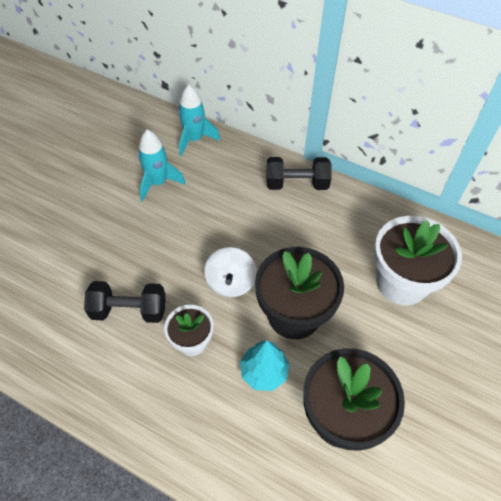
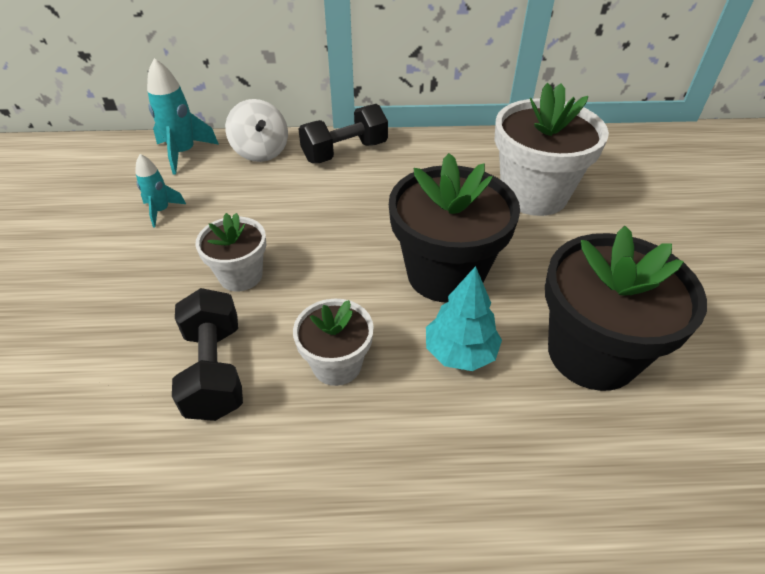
camera: 30 degrees left, 10 degrees down
black dumbbell [84,281,166,323] -> black dumbbell turned 75 degrees counterclockwise [172,288,243,421]
turquoise rocket [138,130,185,201] -> turquoise rocket [135,154,186,227], size x0.61
white spinning top [204,247,257,297] -> white spinning top moved to [225,99,288,162]
none -> white flower pot [196,213,266,291]

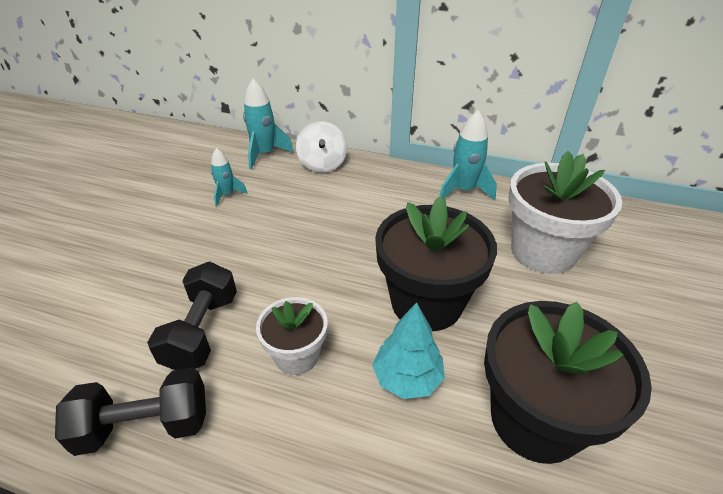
camera: 20 degrees right, 5 degrees down
white flower pot [196,213,266,291] -> none
black dumbbell [298,104,388,163] -> black dumbbell moved to [55,368,206,456]
none -> turquoise rocket [439,110,497,200]

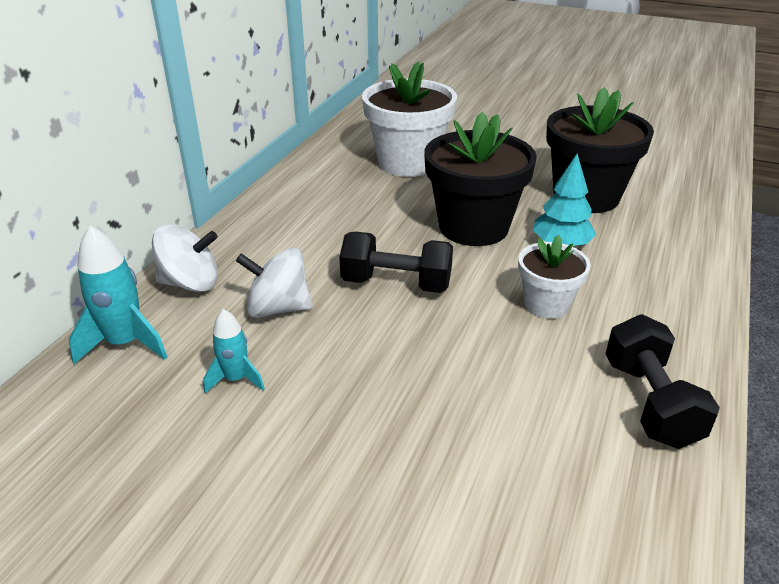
camera: 85 degrees left, 5 degrees down
black dumbbell [147,262,237,370] -> black dumbbell moved to [339,232,453,293]
turquoise rocket [439,110,497,200] -> none
none -> white spinning top [236,247,312,318]

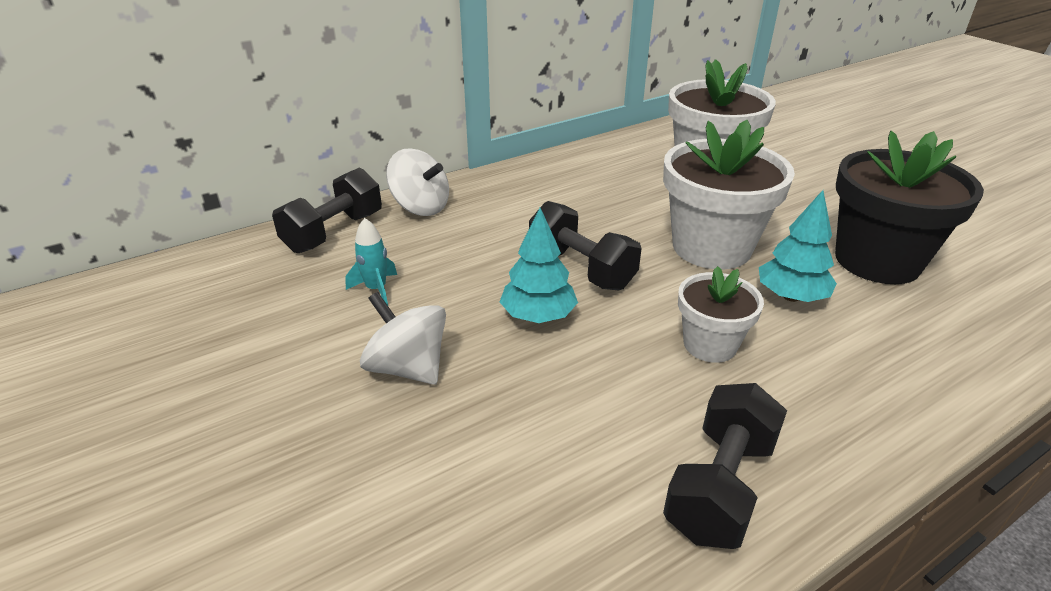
camera: 35 degrees right, 0 degrees up
turquoise rocket [69,225,167,364] -> black dumbbell [272,168,382,253]
white spinning top [236,247,312,318] -> white spinning top moved to [360,292,446,385]
black flower pot [424,112,537,246] -> white flower pot [663,120,795,269]
none -> turquoise tree [500,208,578,323]

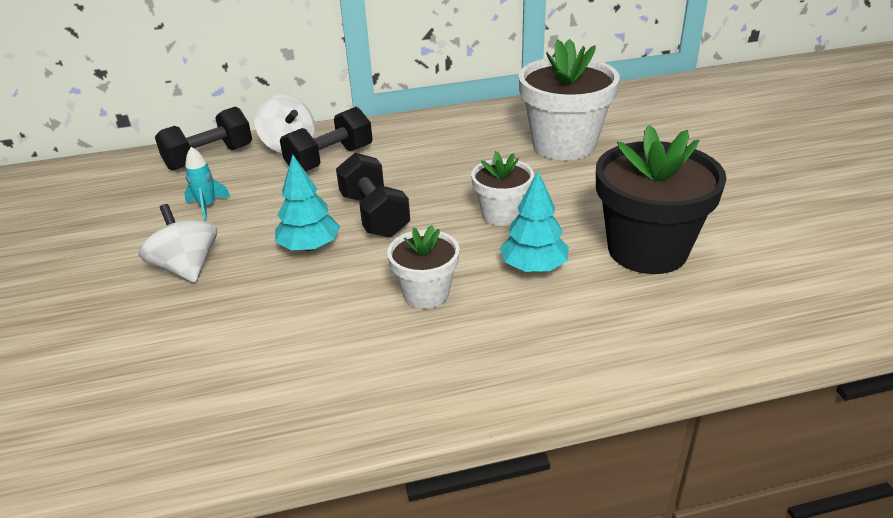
camera: 20 degrees right, 0 degrees up
white flower pot [663,120,795,269] -> white flower pot [471,152,534,226], size x0.56
black dumbbell [663,383,787,549] -> black dumbbell moved to [280,107,372,172]

